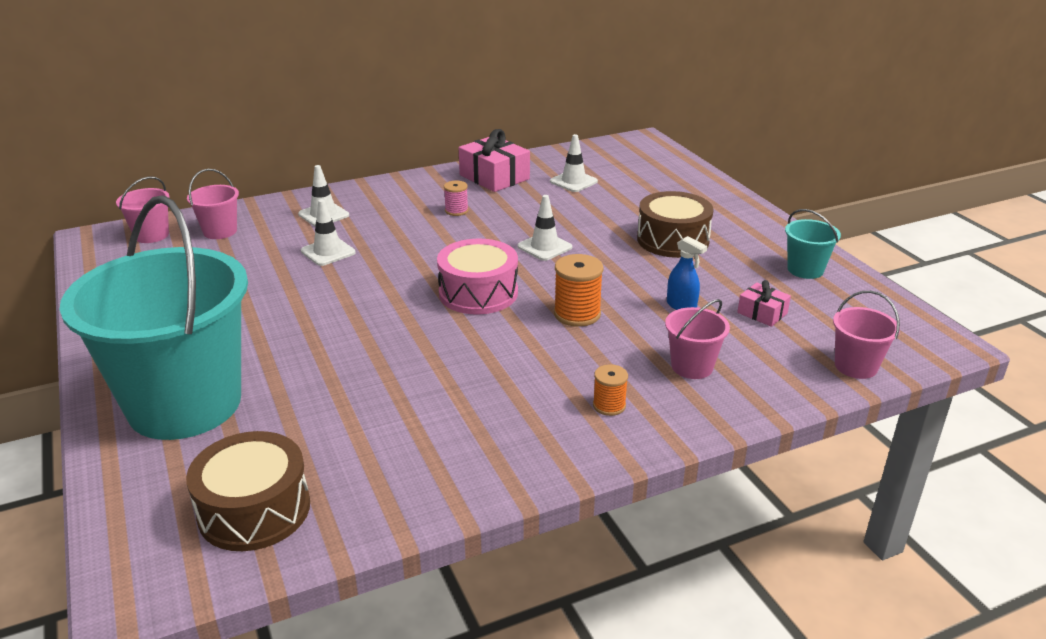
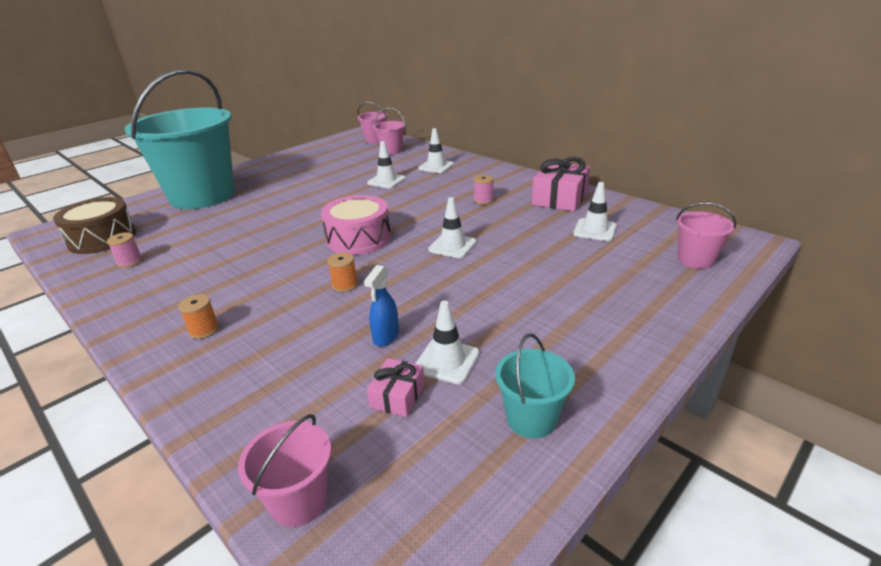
camera: 70 degrees right, 0 degrees up
orange spool [554,254,603,327] -> orange spool [327,252,358,292], size x0.61
brown drum [637,191,713,258] -> none
pink bucket [665,299,730,379] -> pink bucket moved to [676,202,736,269]
none -> pink spool [107,232,143,268]
none -> white traffic cone [415,301,480,384]

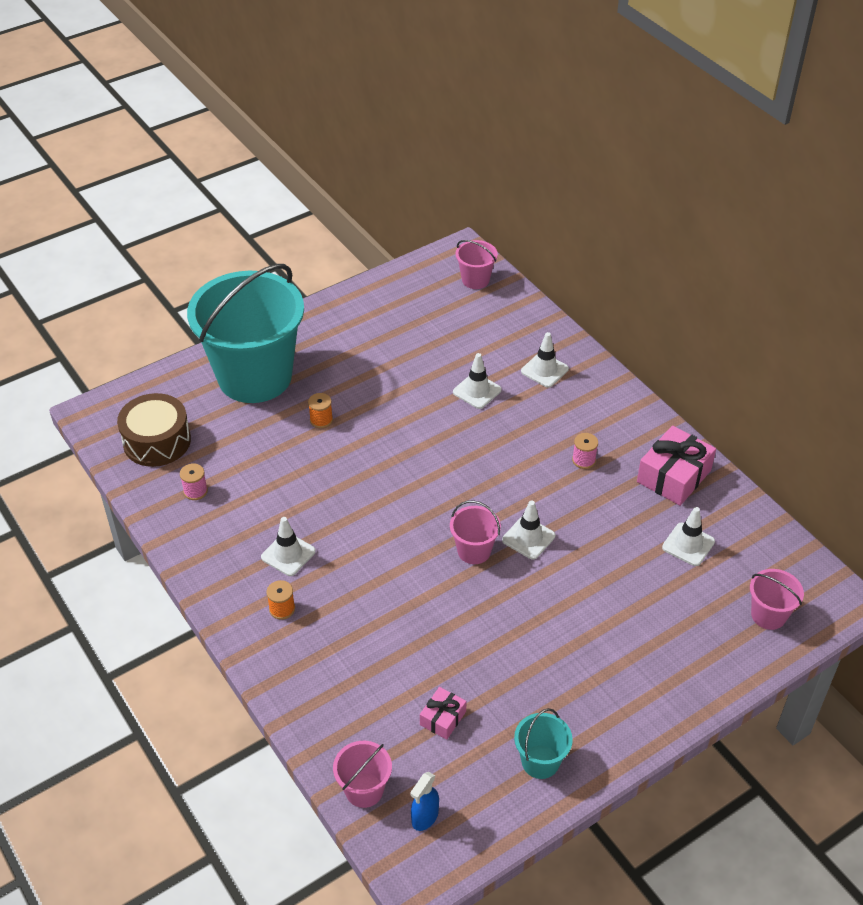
camera: 10 degrees right, 15 degrees up
pink drum [321,195,391,255] -> none
orange spool [327,252,358,292] -> orange spool moved to [308,393,333,428]
blue spray bottle [364,265,399,347] -> blue spray bottle moved to [410,772,439,831]
pink bucket [373,108,405,155] -> pink bucket moved to [450,500,501,564]
white traffic cone [415,301,480,384] -> white traffic cone moved to [261,517,316,576]

